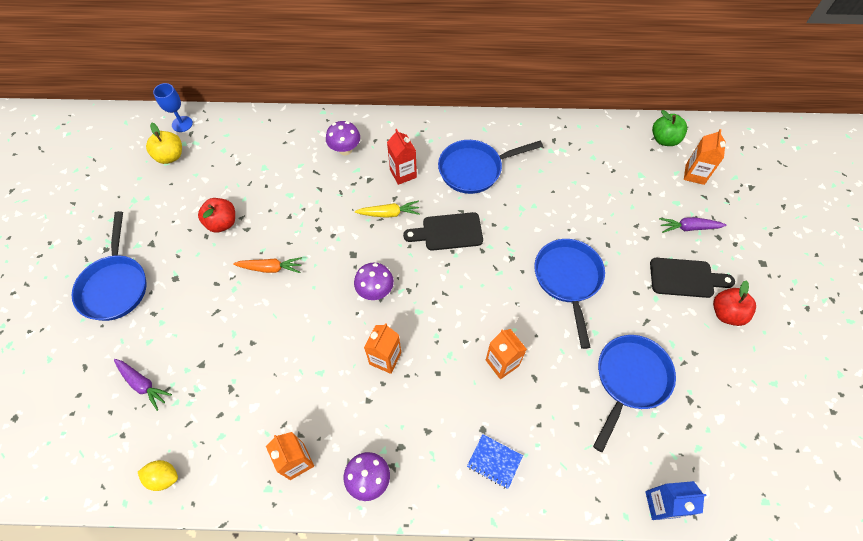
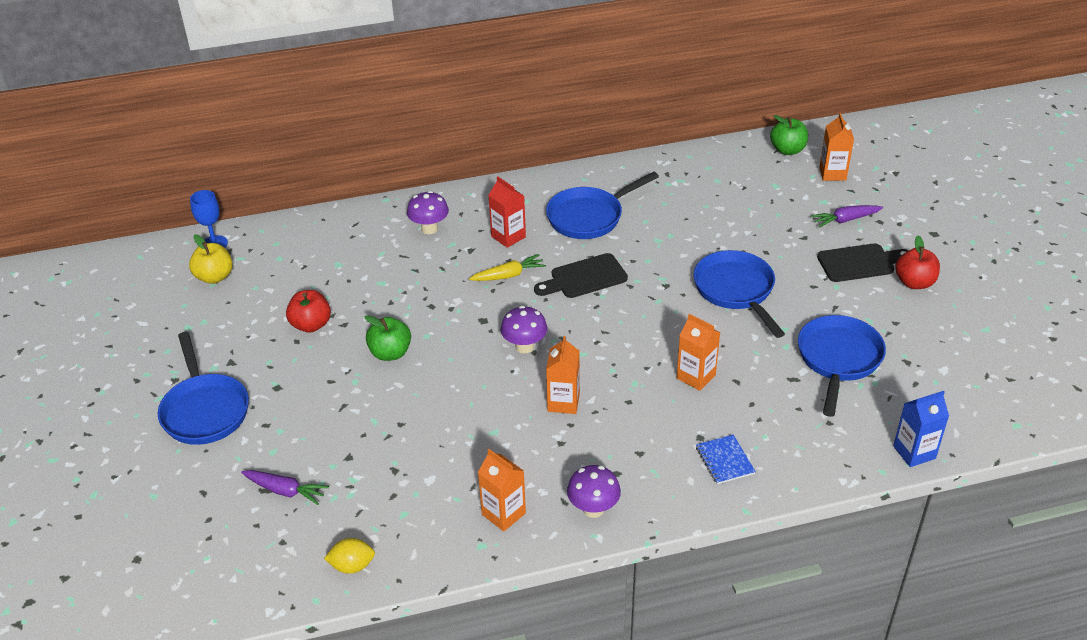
camera: 15 degrees left, 20 degrees down
orange carrot [233,257,302,273] -> green apple [364,315,411,361]
blue notebook [467,434,523,489] -> blue notebook turned 60 degrees clockwise [696,434,756,484]

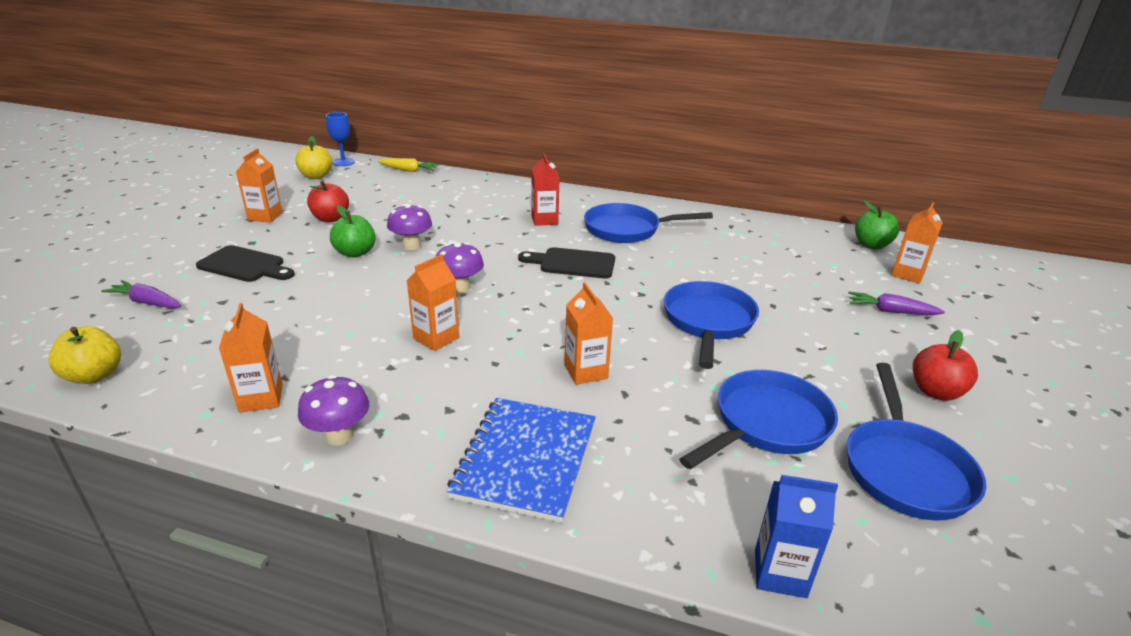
camera: 30 degrees right, 10 degrees down
blue pan [158,332,249,445] -> blue pan moved to [847,363,986,521]
purple carrot [241,470,329,505] -> purple carrot turned 150 degrees clockwise [101,280,181,309]
yellow lemon [324,538,375,574] -> yellow apple [49,326,121,384]
purple mushroom [407,191,449,234] -> purple mushroom moved to [387,204,432,250]
yellow carrot [469,254,546,281] -> yellow carrot moved to [378,158,439,172]
blue notebook [696,434,756,484] -> blue notebook [447,398,596,523], size x2.00
black cutting board [817,243,909,282] -> black cutting board moved to [196,245,295,282]
none -> orange carton [236,148,283,223]

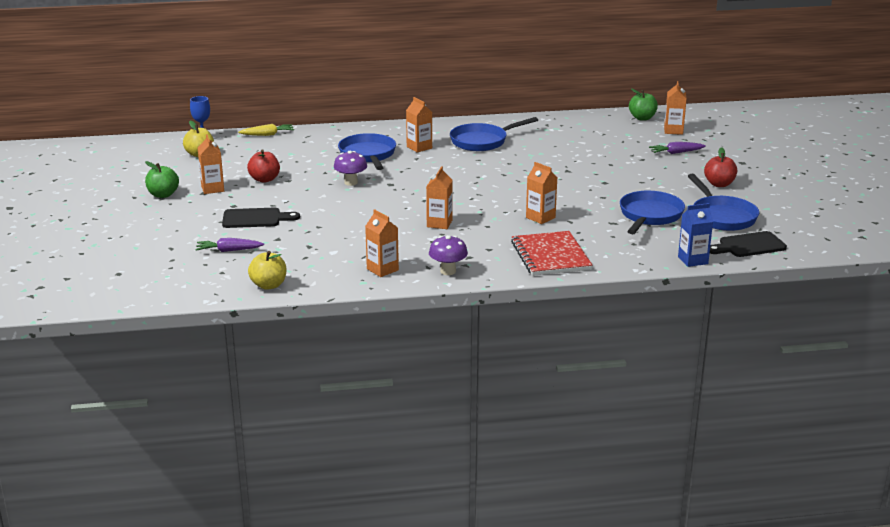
camera: 25 degrees left, 5 degrees down
green apple [330,205,376,258] -> green apple moved to [145,161,179,198]
purple mushroom [436,242,484,293] -> none
blue notebook [447,398,596,523] -> red notebook [511,231,593,276]
black cutting board [518,247,615,278] -> black cutting board moved to [710,231,787,257]
red carton [531,153,560,226] -> orange carton [406,97,432,152]
blue pan [664,281,759,369] -> blue pan moved to [338,133,396,170]

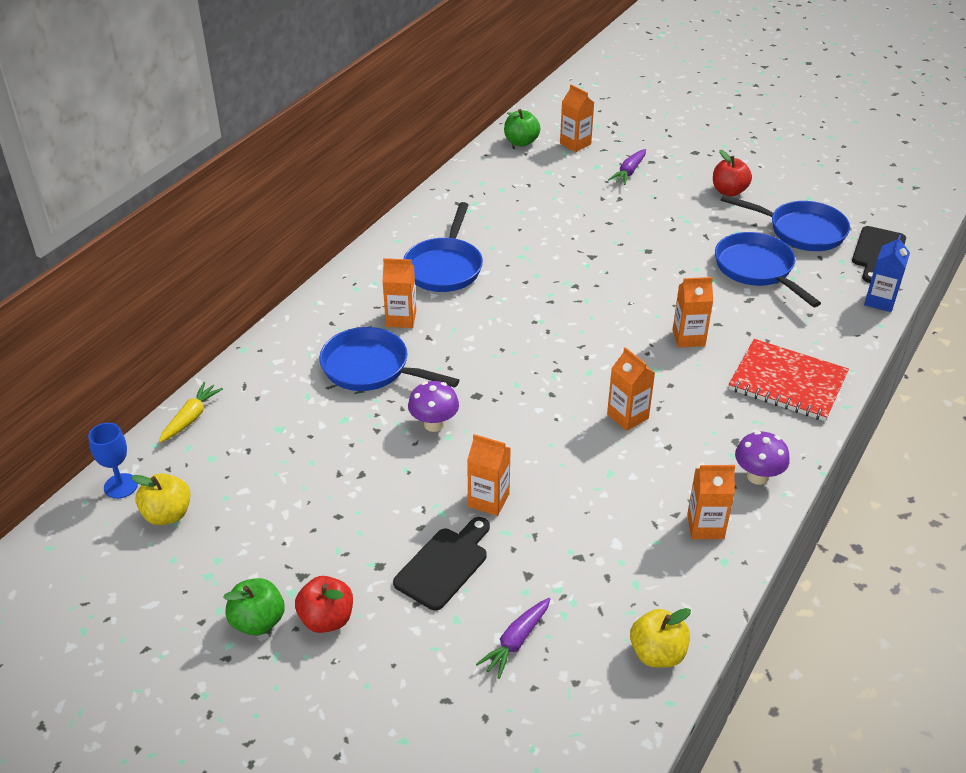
camera: 50 degrees left, 15 degrees up
orange carton [198,134,224,194] -> orange carton moved to [467,434,511,516]
red apple [247,149,280,183] -> red apple moved to [295,576,353,633]

